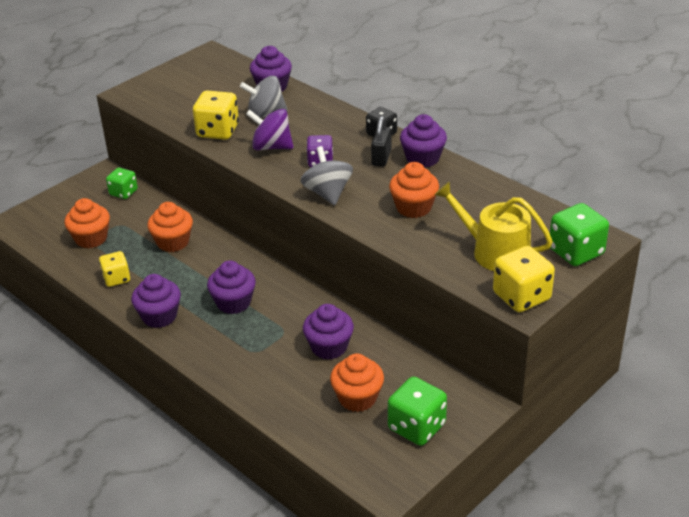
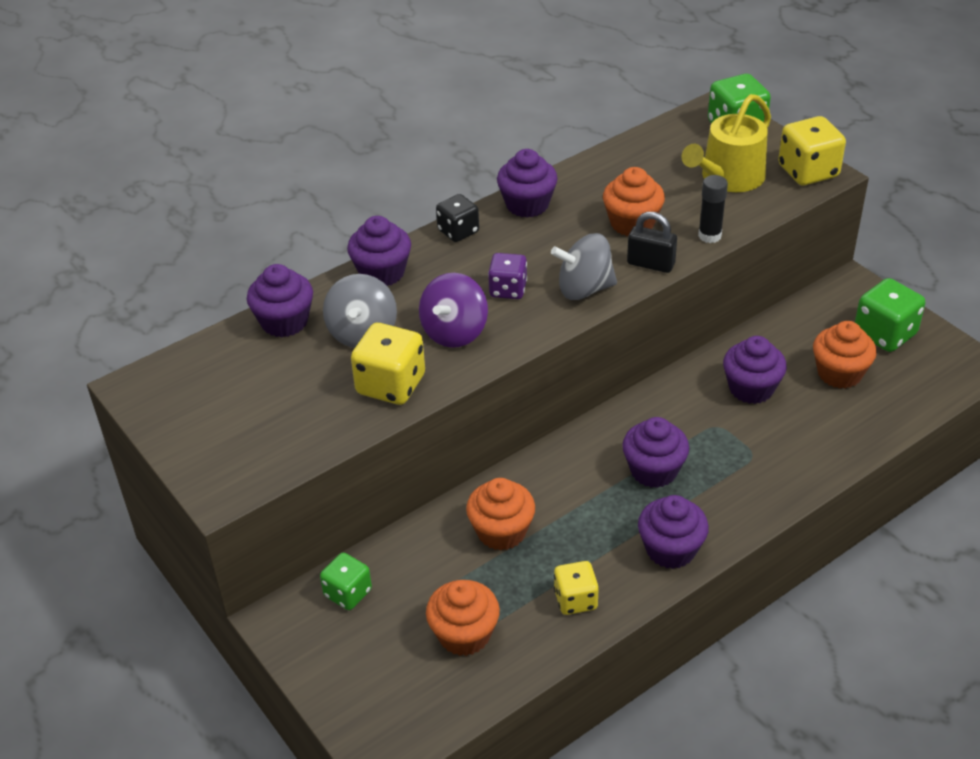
camera: 80 degrees left, 5 degrees up
black padlock [371,116,392,167] -> black padlock moved to [627,212,677,273]
none -> purple cupcake [347,216,411,286]
none -> black glue stick [698,175,728,243]

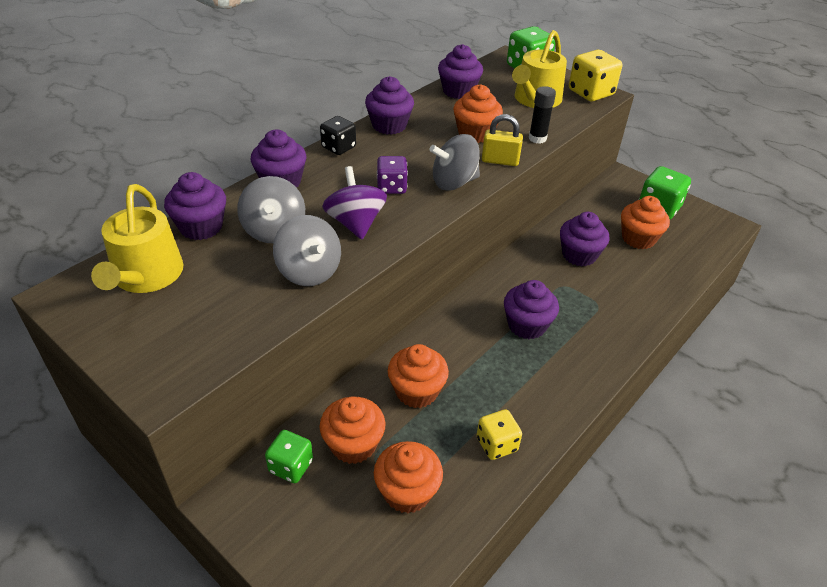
camera: 15 degrees left, 0 degrees up
yellow dice [351,323,425,405] -> grey spinning top [273,215,341,286]
purple spinning top [419,273,488,348] -> purple spinning top turned 150 degrees clockwise [322,166,387,240]
black padlock [627,212,677,273] -> yellow padlock [482,114,523,166]
purple cupcake [638,495,709,569] -> purple cupcake moved to [438,44,483,99]
none -> yellow watering can [91,184,184,293]
none -> orange cupcake [319,396,386,464]

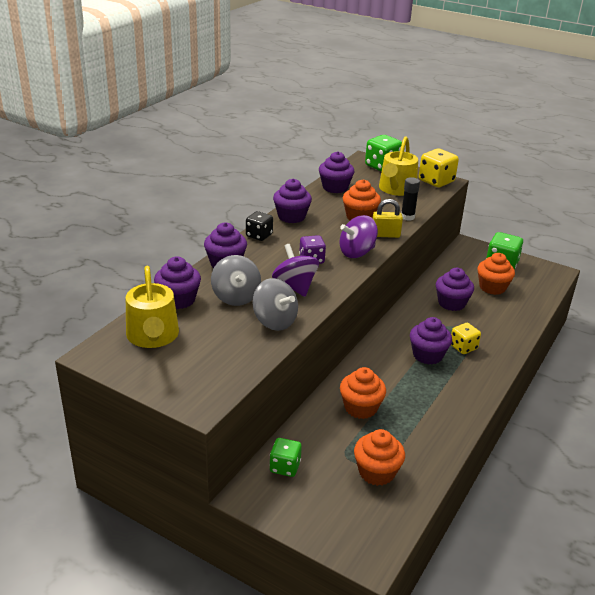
camera: 10 degrees left, 10 degrees down
orange cupcake [319,396,386,464] -> none
grey spinning top [429,134,480,191] -> purple spinning top [340,215,378,258]
yellow dice [477,409,522,460] -> yellow dice moved to [451,323,481,354]

